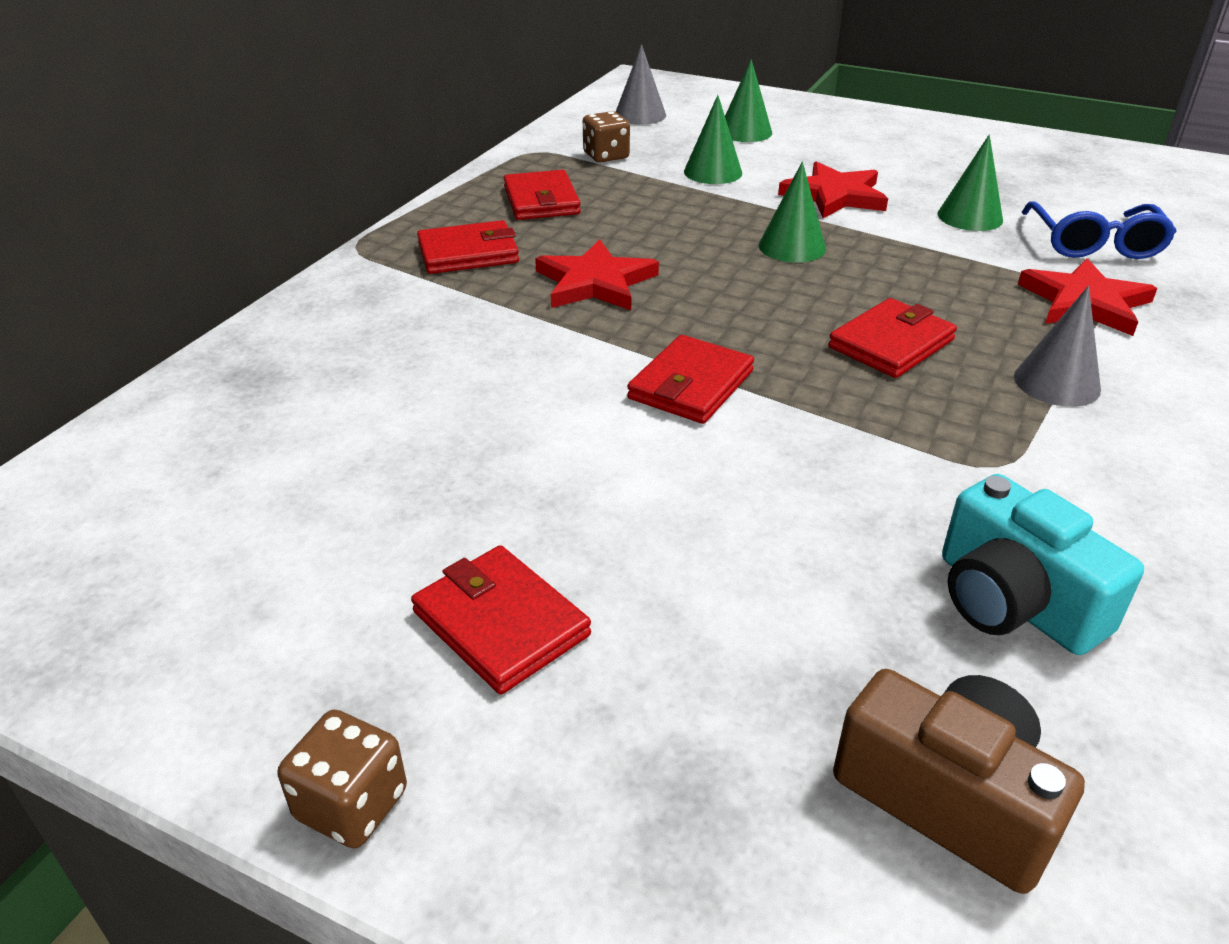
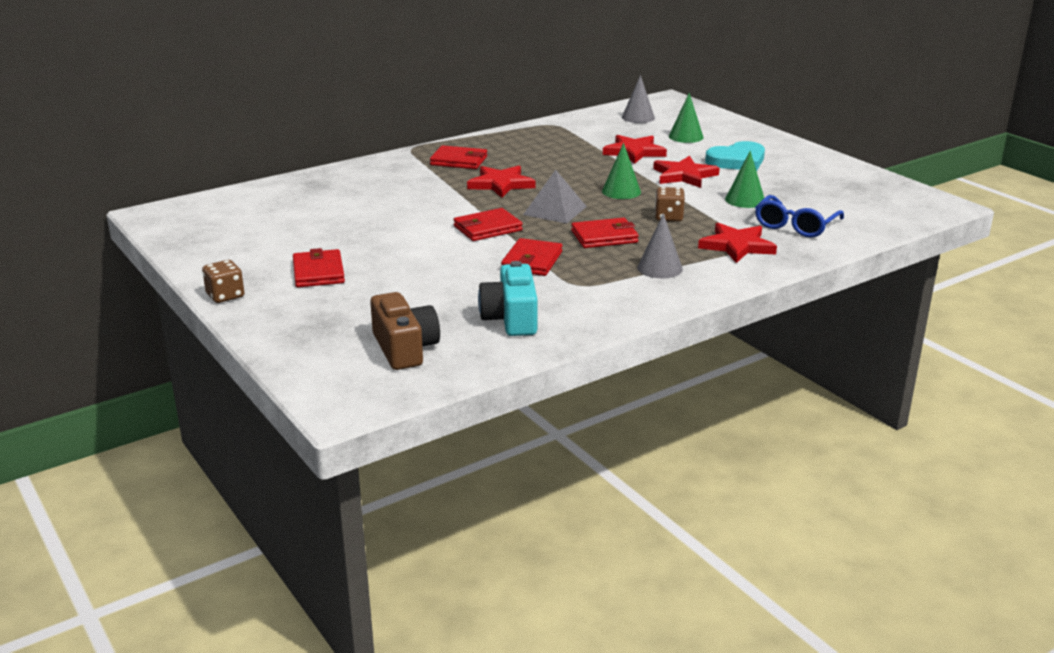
camera: 30 degrees right, 10 degrees down
red wallet [504,170,581,220] -> red wallet moved to [501,238,562,276]
brown dice [583,111,630,163] -> brown dice moved to [655,187,685,222]
green cone [684,95,742,184] -> red star [603,135,667,164]
none -> grey pyramid [523,170,587,224]
none -> turquoise heart [705,141,765,171]

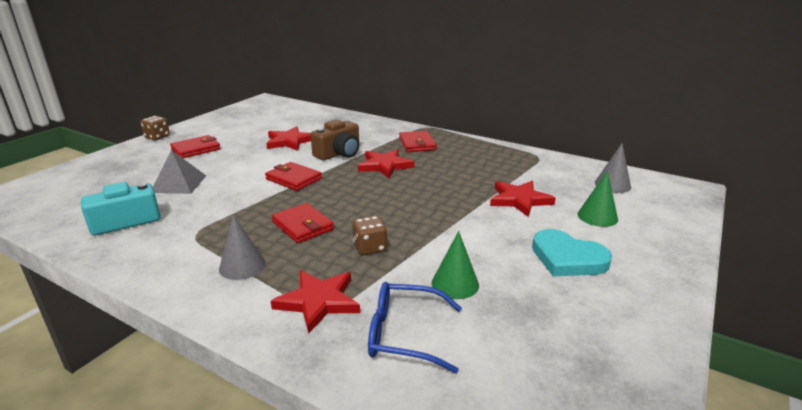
camera: 65 degrees right, 0 degrees up
brown camera [370,292,440,370] -> brown camera moved to [311,119,359,160]
red wallet [501,238,562,276] -> none
grey pyramid [523,170,587,224] -> grey pyramid moved to [153,150,206,194]
green cone [602,143,641,199] -> none
red star [653,156,720,188] -> red star moved to [266,126,311,151]

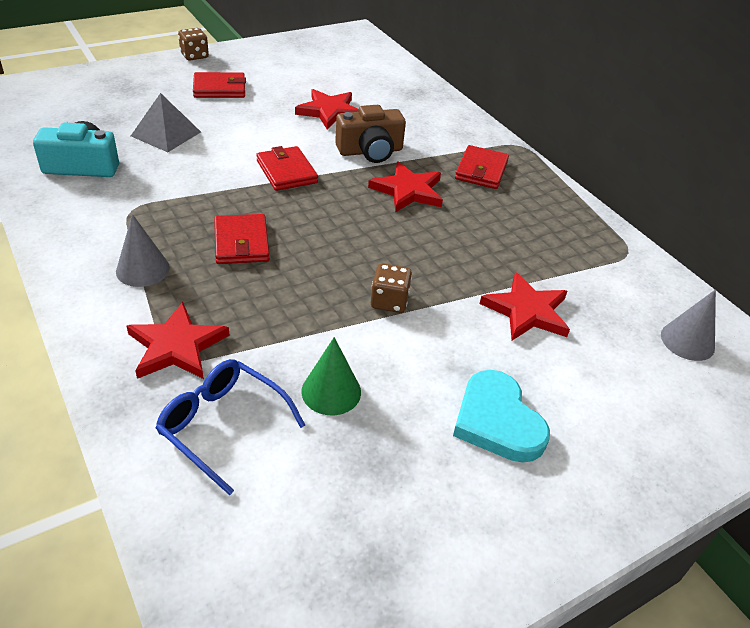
camera: 25 degrees right, 15 degrees up
brown dice [352,216,387,255] -> brown dice moved to [371,263,412,313]
green cone [578,171,618,227] -> none

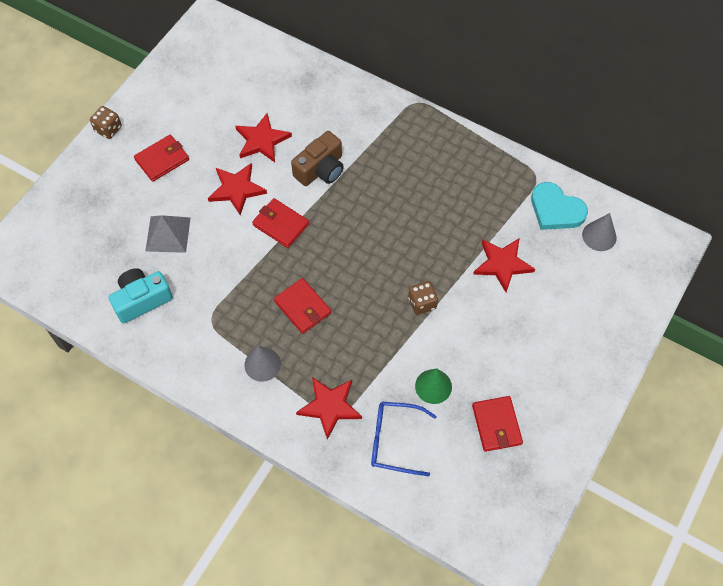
camera: 25 degrees left, 20 degrees up
red star [368,161,443,213] -> red star moved to [208,163,267,215]
turquoise heart [453,370,550,463] -> turquoise heart moved to [531,182,588,230]
red wallet [455,145,509,189] -> red wallet moved to [472,396,523,452]

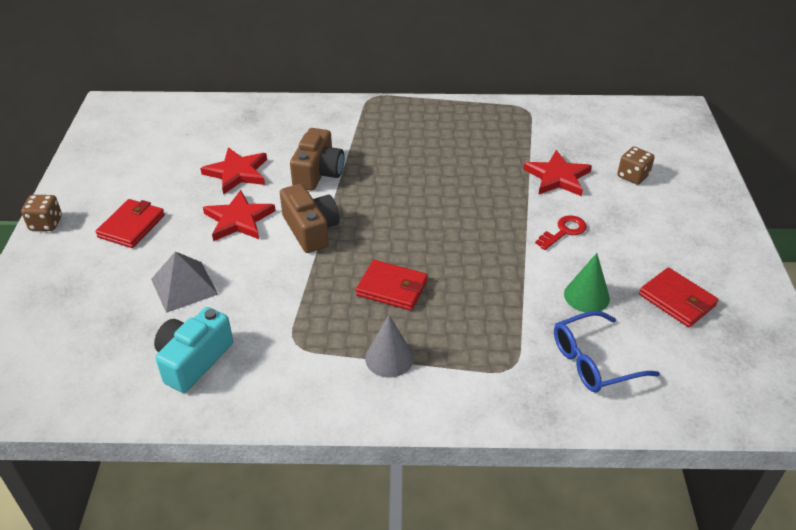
camera: 30 degrees left, 20 degrees down
red wallet [252,198,309,248] -> brown camera [280,184,340,253]
red star [296,377,362,440] -> none
brown dice [408,281,438,315] -> brown dice moved to [617,147,655,185]
turquoise heart [531,182,588,230] -> none
grey cone [582,213,617,251] -> none
none -> red key [535,215,587,250]

